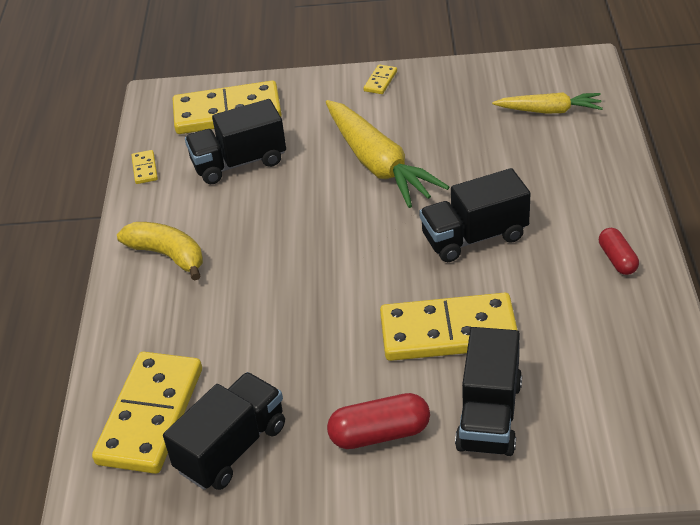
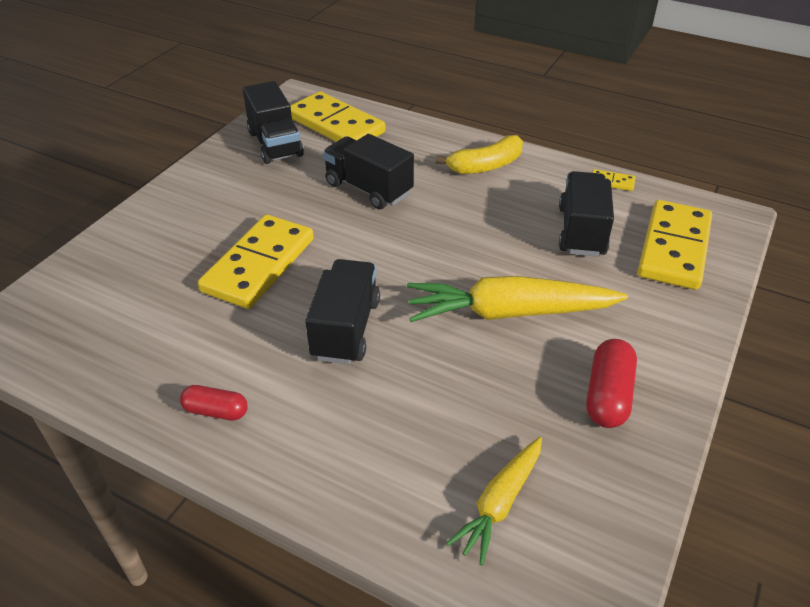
camera: 115 degrees right, 0 degrees up
red capsule [327,393,430,449] -> red capsule moved to [586,339,637,428]
yellow domino [364,64,397,94] -> none
black truck [455,327,522,456] -> black truck moved to [323,134,414,210]

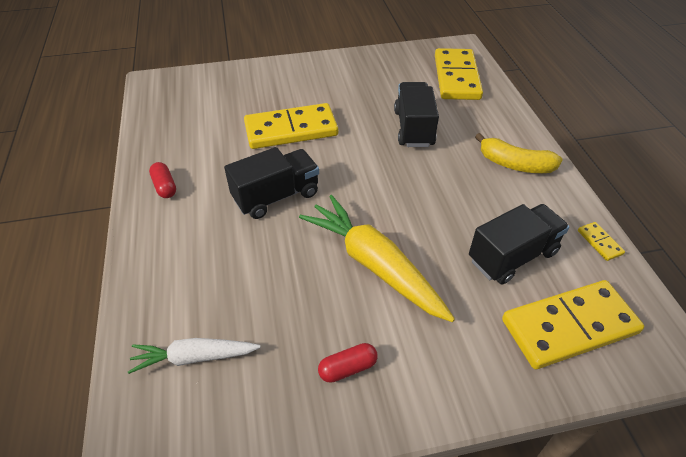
camera: 50 degrees right, 5 degrees up
black truck [243,81,304,164] -> none
yellow carrot [446,437,542,565] -> white carrot [128,338,261,374]
red capsule [586,339,637,428] -> red capsule [318,343,378,383], size x0.65

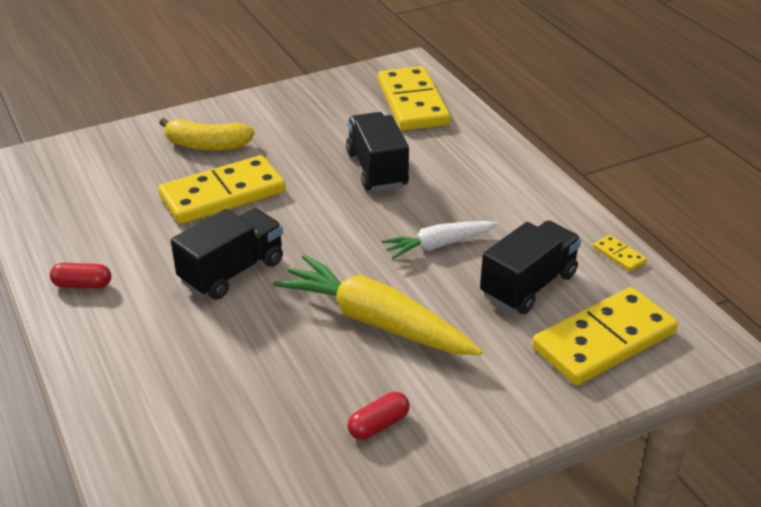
camera: 15 degrees left, 10 degrees down
white carrot [128,338,261,374] -> white carrot moved to [382,221,498,259]
red capsule [149,162,176,198] -> red capsule turned 45 degrees counterclockwise [50,263,111,289]
yellow banana [475,133,562,173] -> yellow banana moved to [159,118,255,151]

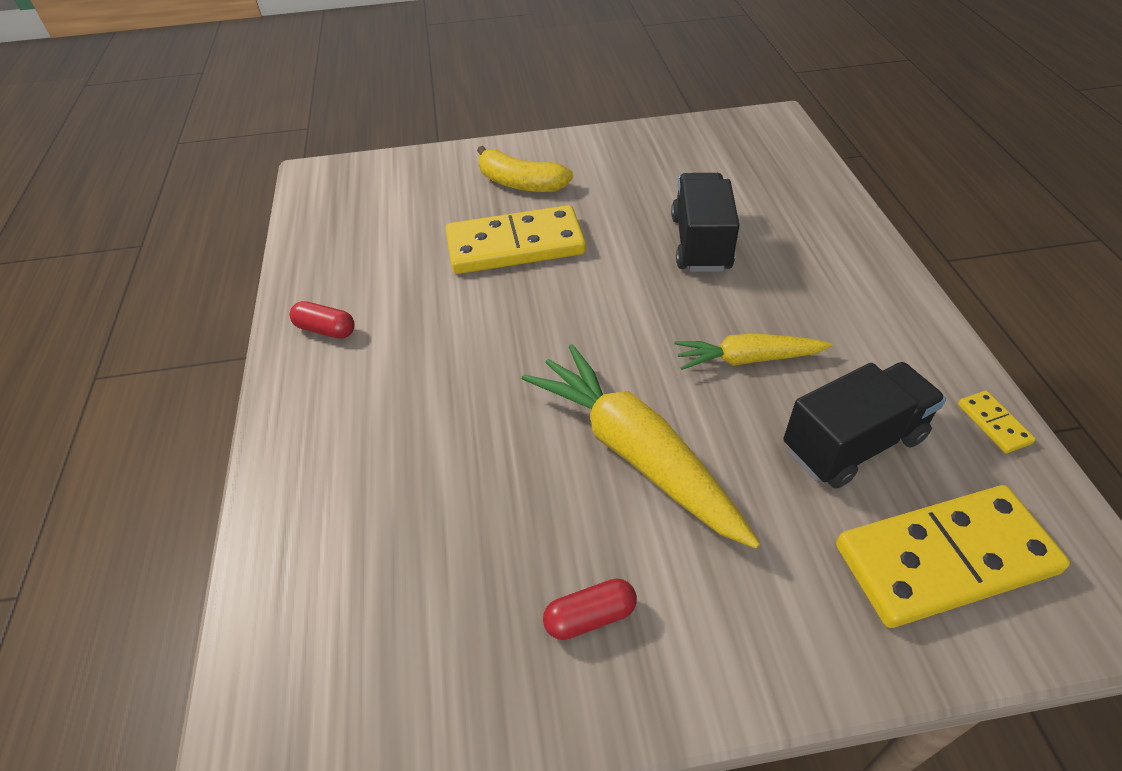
camera: 20 degrees right, 10 degrees up
black truck [171,208,283,300] -> none
yellow domino [378,66,451,131] -> none
white carrot [382,221,498,259] -> yellow carrot [674,333,832,370]

